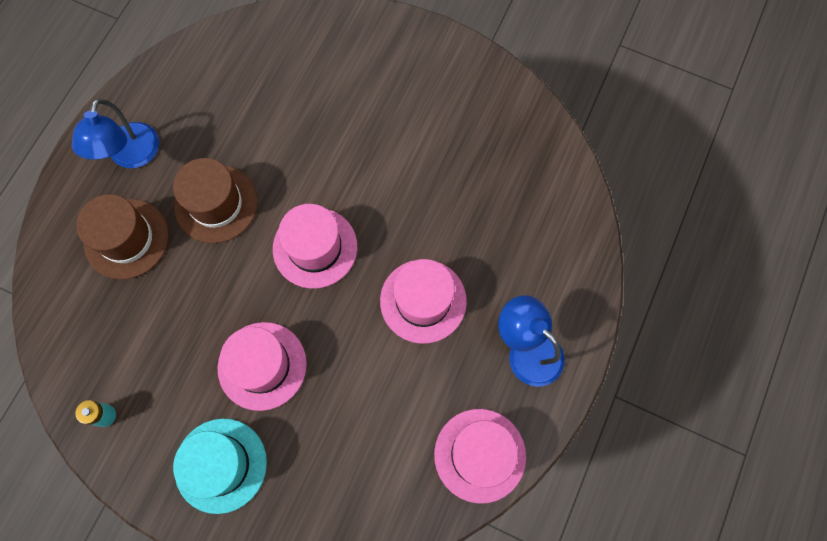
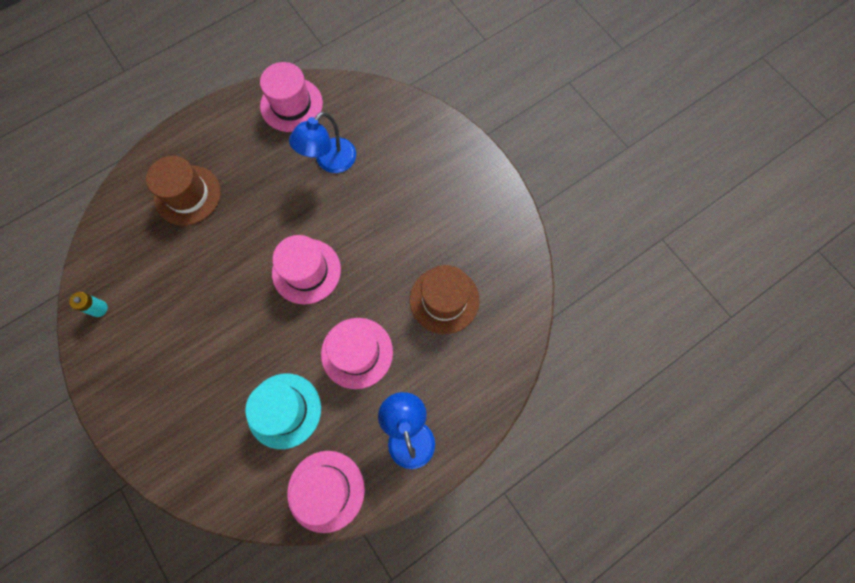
camera: 30 degrees right, 0 degrees up
blue lamp [72,99,159,168] -> blue lamp moved to [289,112,356,173]
brown hat [173,158,258,243] -> brown hat moved to [410,265,479,334]
turquoise hat [173,418,267,514] -> turquoise hat moved to [245,374,321,449]
pink hat [218,322,307,411] -> pink hat moved to [260,62,323,132]

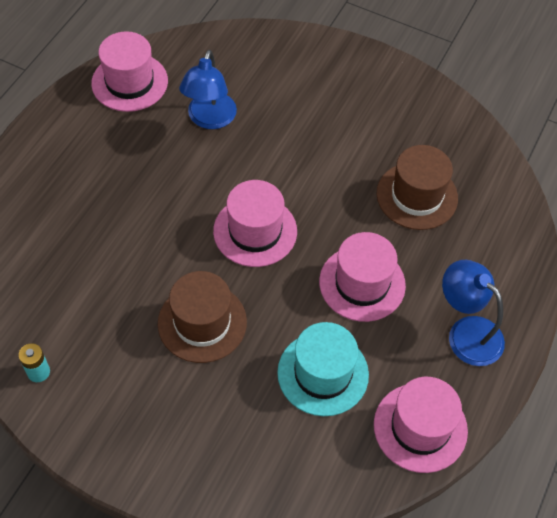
camera: 30 degrees left, 15 degrees down
brown hat [146,156,221,226] -> brown hat moved to [158,271,247,363]

